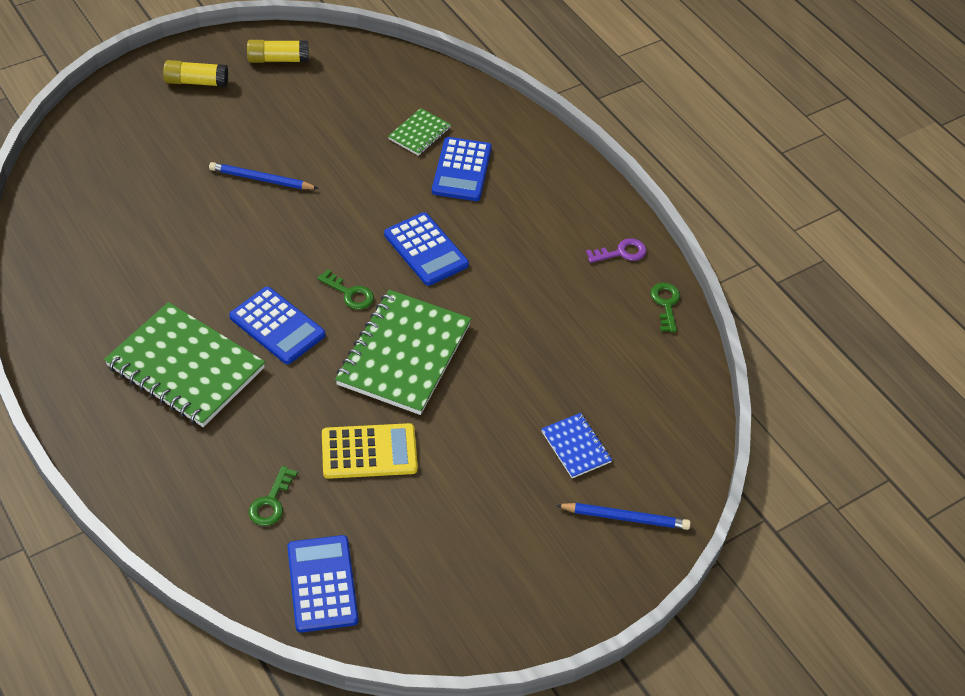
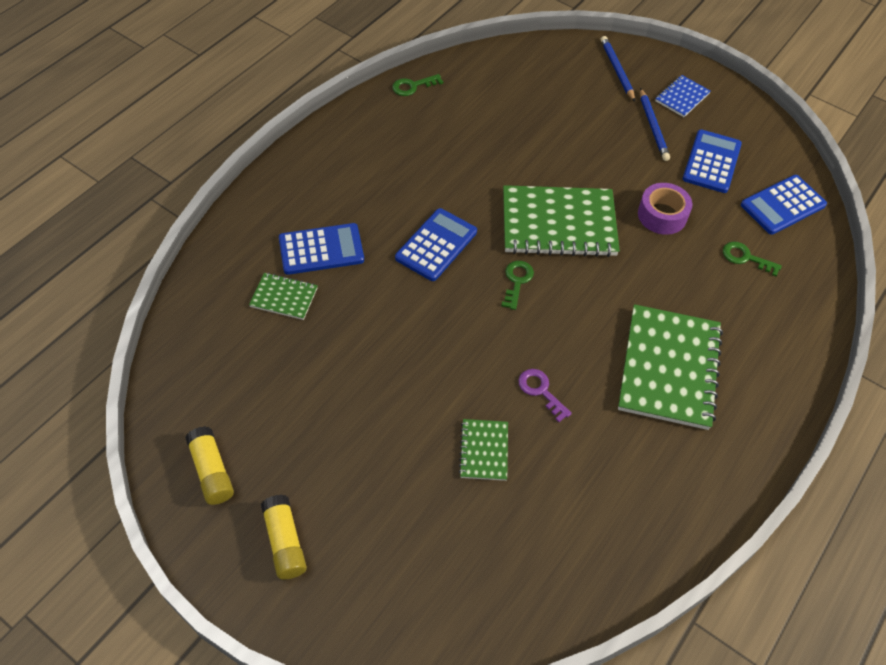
camera: 110 degrees left, 5 degrees up
blue pencil [209,162,319,189] -> blue pencil moved to [640,88,670,161]
blue calculator [229,287,325,364] -> blue calculator moved to [683,130,742,193]
green key [249,466,298,526] -> green key turned 150 degrees counterclockwise [723,242,782,276]
yellow calculator [322,423,418,479] -> purple tape [638,183,693,235]
blue notebook [541,413,612,478] -> blue notebook moved to [655,75,711,117]
purple key [586,238,646,263] -> purple key moved to [518,369,572,422]
none -> green notebook [459,419,508,481]

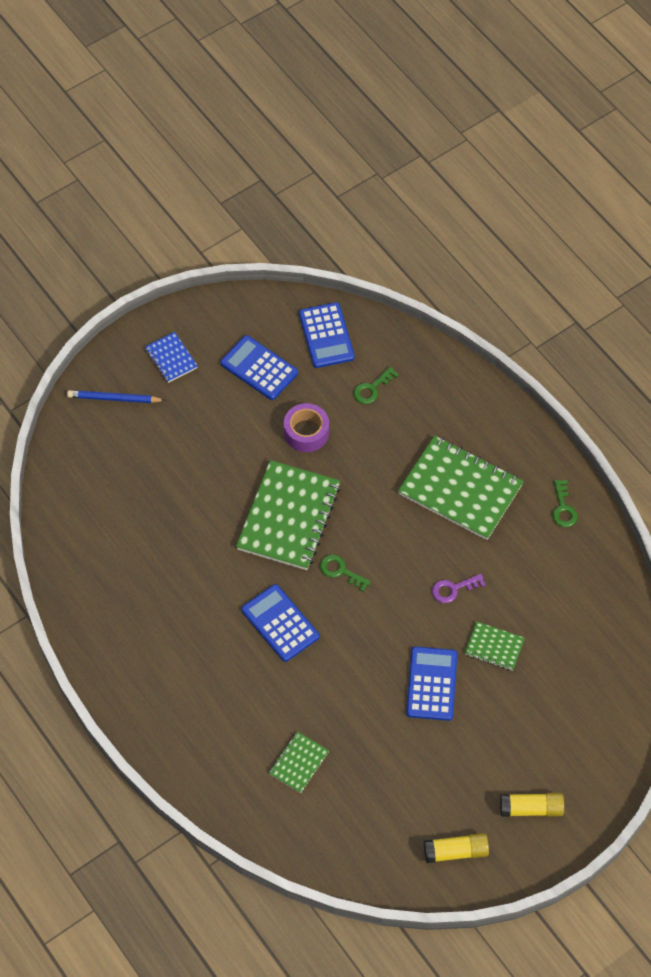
camera: 70 degrees left, 5 degrees up
blue calculator [279,223,364,275] -> blue calculator moved to [406,647,457,721]
green key [392,74,443,96] -> green key moved to [552,480,578,527]
blue pencil [640,88,670,161] -> none

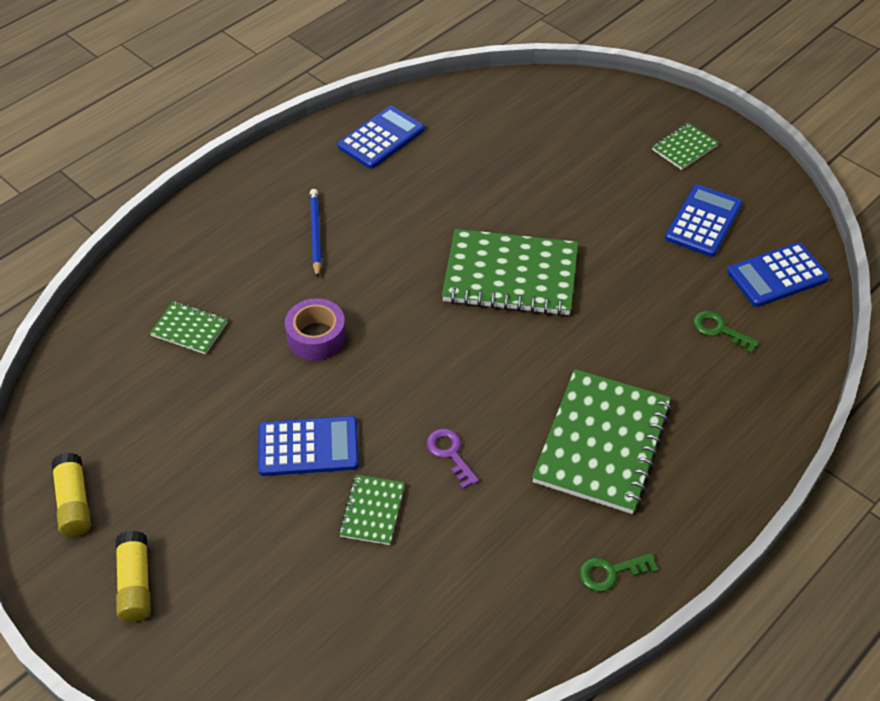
camera: 80 degrees right, 10 degrees down
blue pencil [67,390,166,403] -> blue pencil moved to [310,189,322,278]
blue notebook [145,332,198,383] -> green notebook [652,123,719,170]
blue calculator [241,584,319,662] -> blue calculator moved to [338,106,425,169]
purple tape [284,403,329,452] -> purple tape moved to [285,298,346,361]
green key [320,554,371,592] -> none

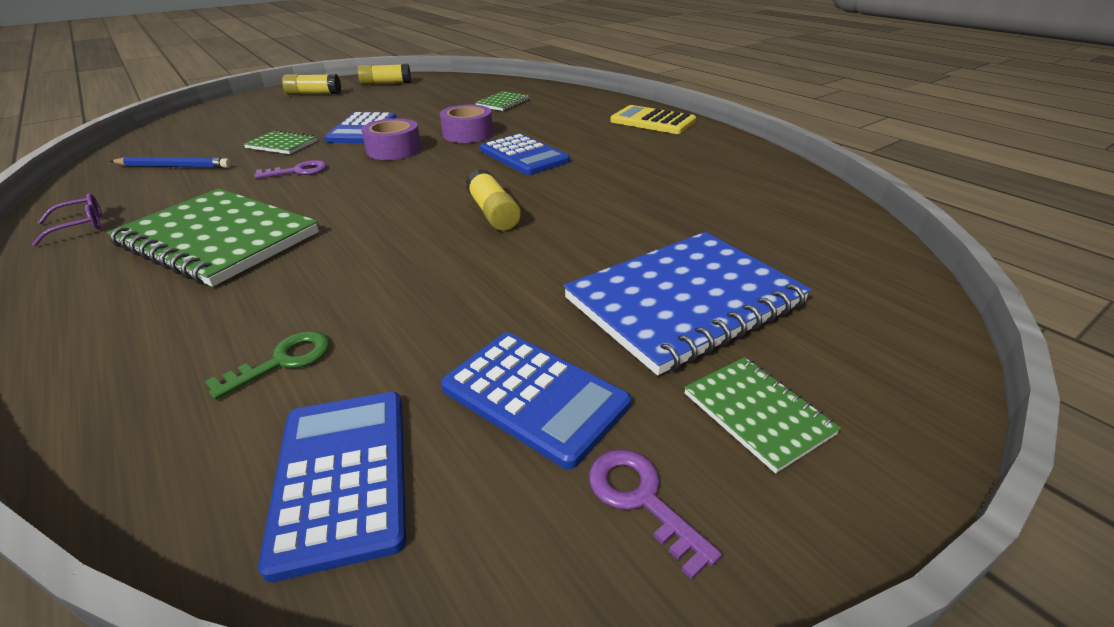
camera: 100 degrees right, 15 degrees down
blue pencil [310,189,322,278] -> blue pencil moved to [110,157,231,168]
blue calculator [338,106,425,169] -> blue calculator moved to [480,134,570,175]
green notebook [442,229,578,316] -> yellow glue stick [466,169,521,231]
green key [579,553,658,592] -> purple glasses [32,193,102,247]
none -> purple tape [361,118,421,160]
none -> blue notebook [563,232,812,376]
none -> purple key [589,449,722,580]
none -> yellow calculator [610,105,696,134]

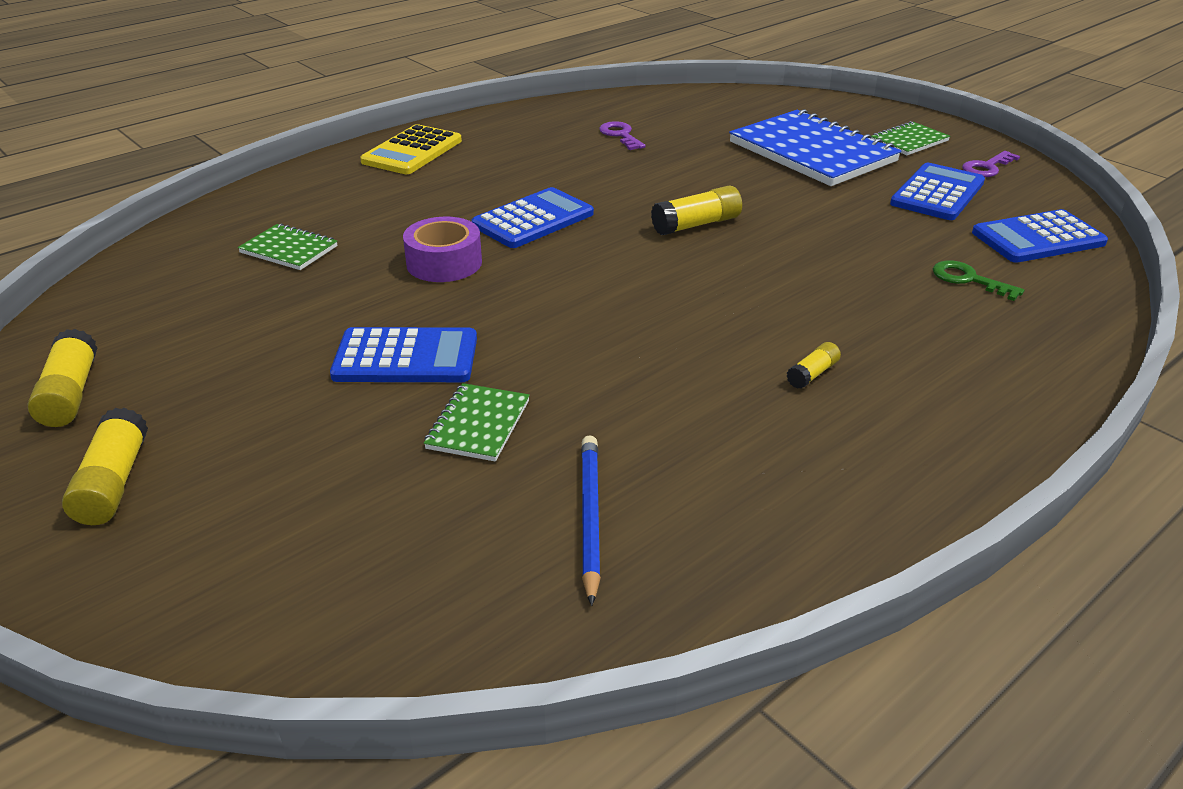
camera: 95 degrees left, 0 degrees up
purple glasses [32,193,102,247] -> none
green notebook [107,188,319,287] -> yellow glue stick [786,342,841,389]
purple key [254,160,327,179] -> purple key moved to [599,121,646,150]
purple tape [361,118,421,160] -> none

